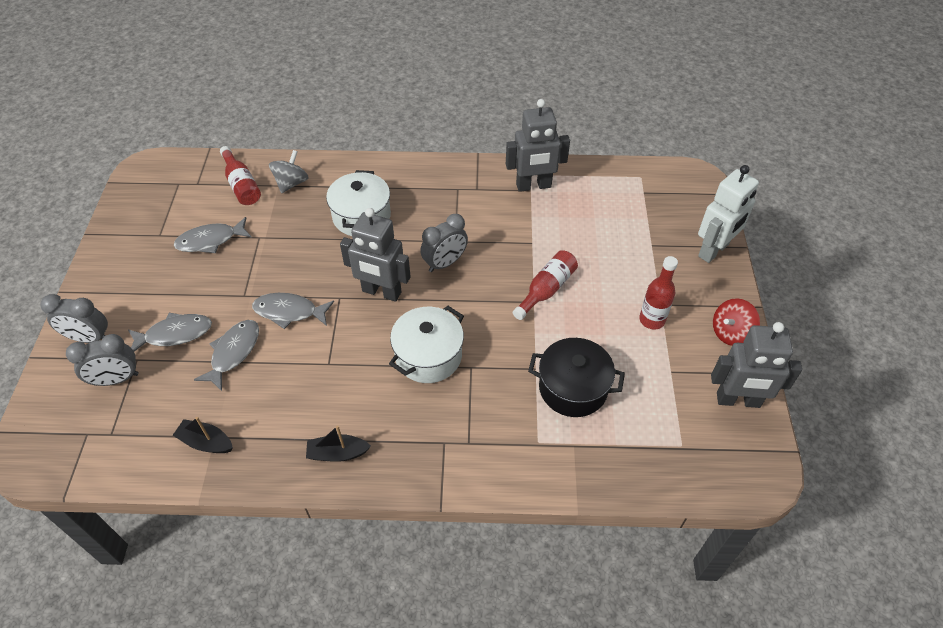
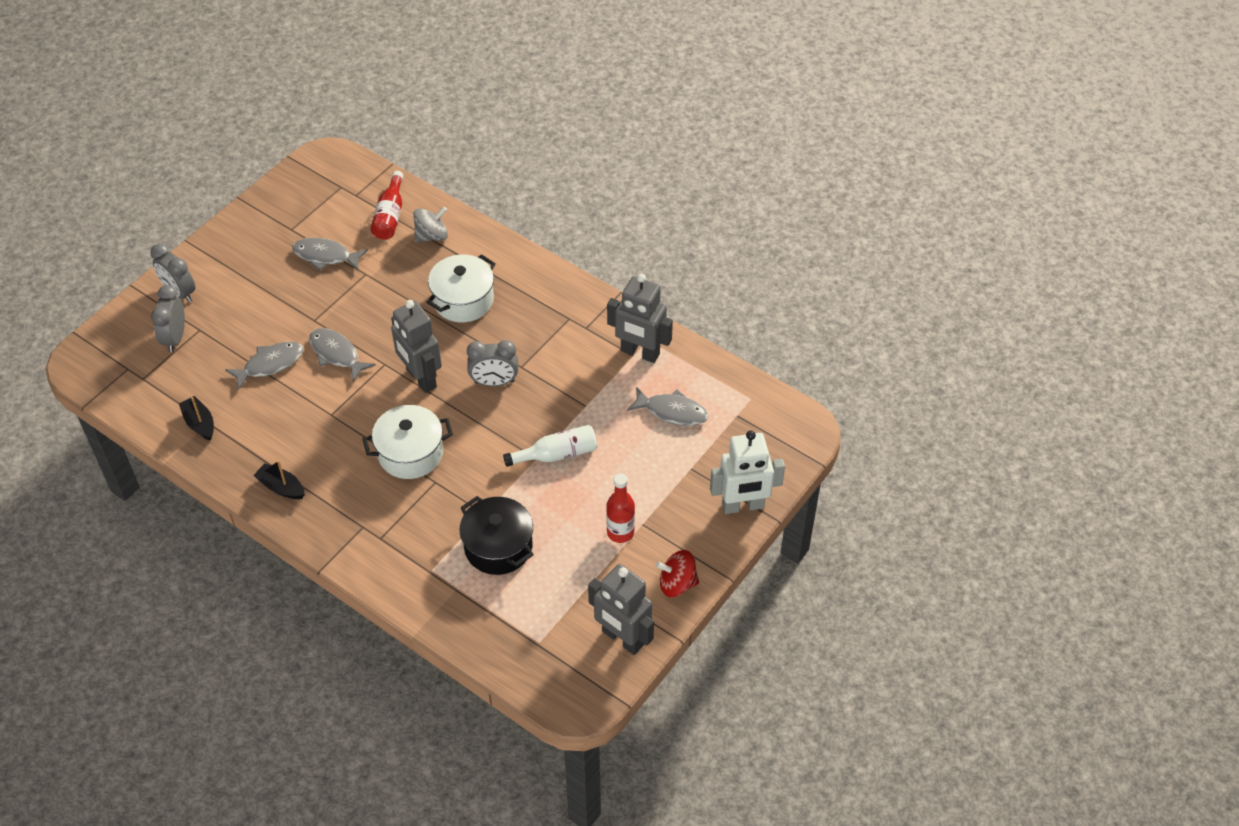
camera: 35 degrees right, 0 degrees up
grey clock [66,334,139,386] -> grey clock turned 75 degrees clockwise [151,285,185,352]
grey fish [128,313,212,352] -> grey fish moved to [627,387,708,426]
red bottle [513,250,578,320] -> white bottle [503,425,597,467]

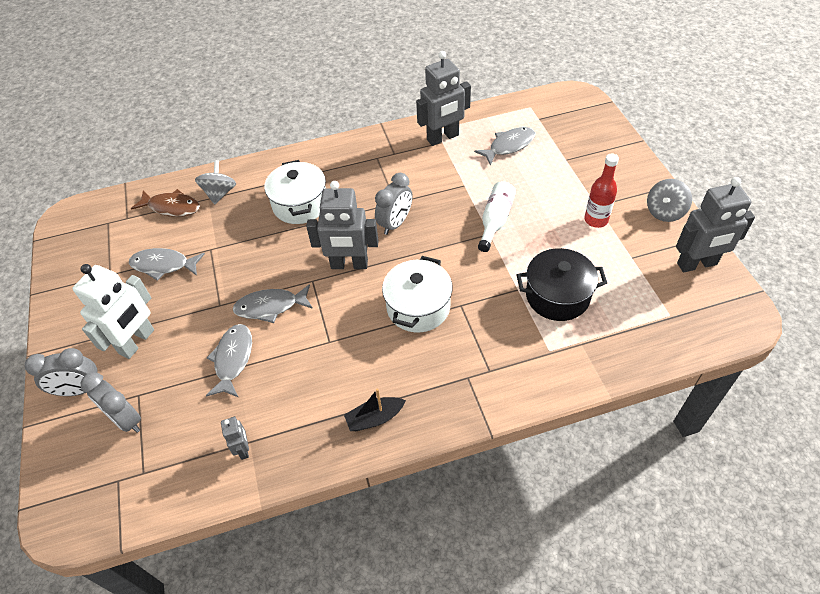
camera: 50 degrees left, 0 degrees up
black boat [179,396,214,441] -> grey robot [221,416,249,460]
grey fish [292,238,368,270] -> grey fish turned 45 degrees clockwise [129,248,205,281]
red bottle [370,171,403,240] -> brown fish [131,189,200,217]
red spinning top [656,550,699,597] -> grey spinning top [647,179,692,222]
white robot [710,430,785,514] -> white robot moved to [72,264,154,359]

